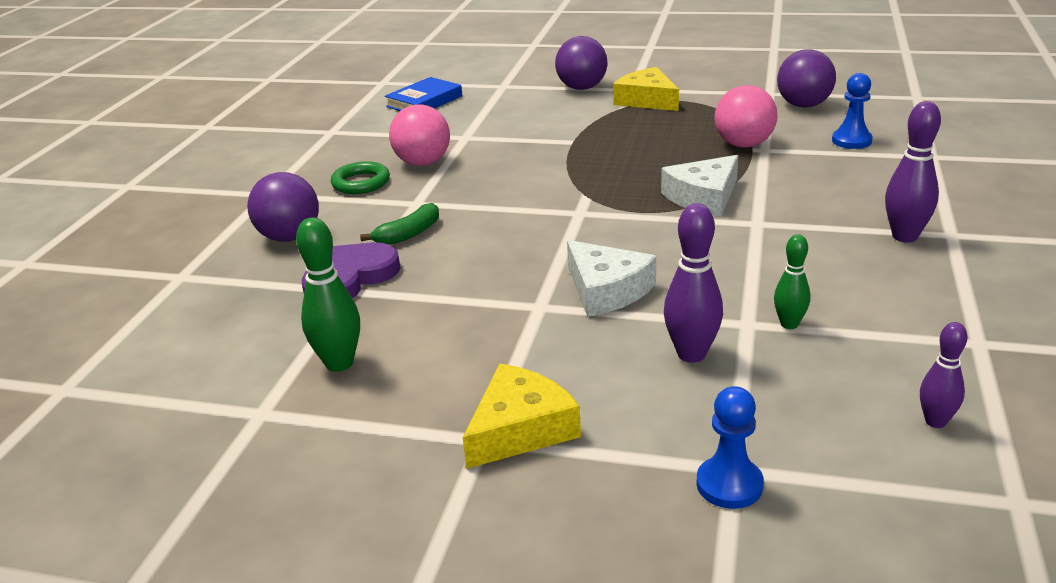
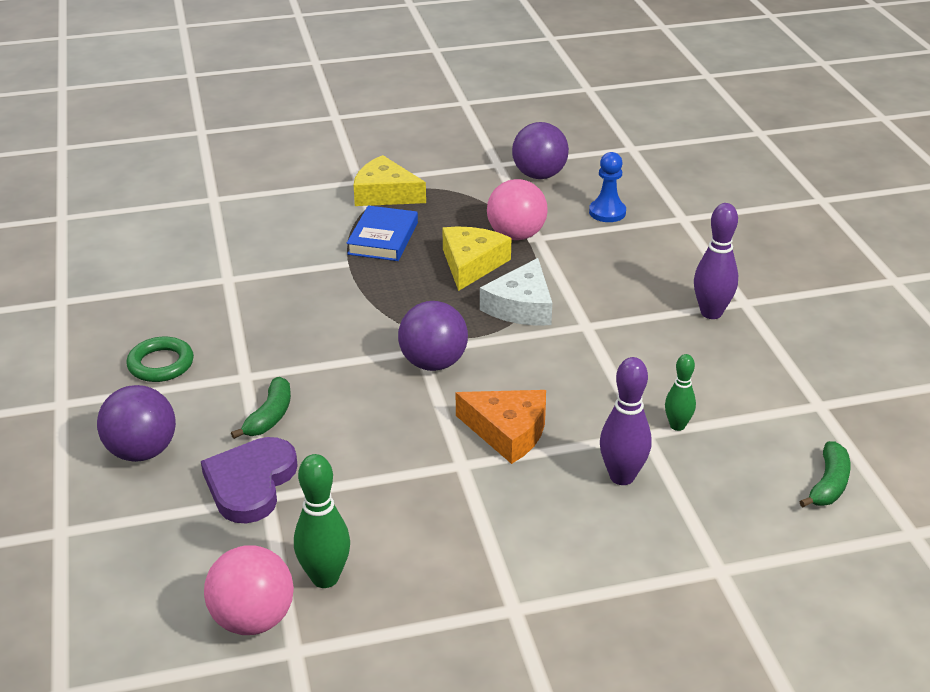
camera: 30 degrees left, 5 degrees up
blue book [385,77,462,111] -> blue book moved to [346,205,418,261]
pink ball [389,104,450,166] -> pink ball moved to [204,545,294,635]
yellow cheese [463,364,581,469] -> yellow cheese moved to [443,226,511,291]
purple ball [555,36,608,90] -> purple ball moved to [398,301,468,371]
white cheese [567,240,656,317] -> orange cheese [456,390,546,464]
blue pawn [696,386,764,509] -> none
purple bowling pin [920,322,967,428] -> green banana [799,441,851,507]

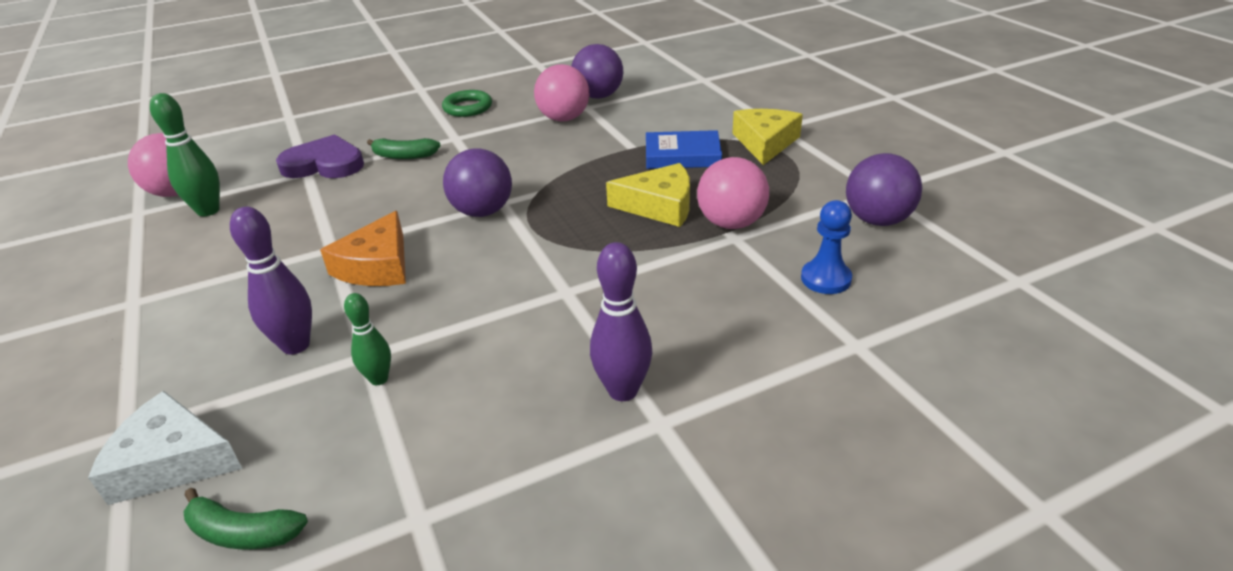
camera: 80 degrees right, 0 degrees up
purple ball [97,385,176,462] -> purple ball moved to [571,44,624,99]
white cheese [480,258,552,326] -> white cheese moved to [88,391,243,505]
none -> pink ball [534,64,589,122]

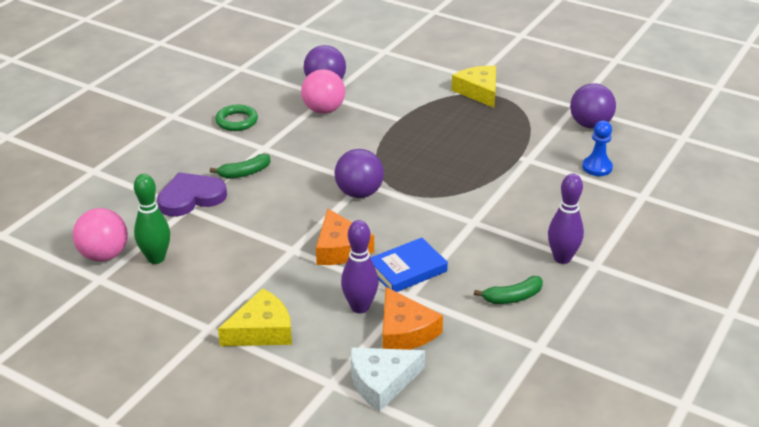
camera: 35 degrees left, 0 degrees up
green banana [183,488,308,550] -> green banana moved to [474,276,543,304]
green bowling pin [344,293,391,385] -> none
yellow cheese [606,163,690,227] -> yellow cheese moved to [218,288,292,346]
blue book [646,130,722,169] -> blue book moved to [370,238,448,292]
pink ball [697,157,769,229] -> none
none -> orange cheese [382,287,443,350]

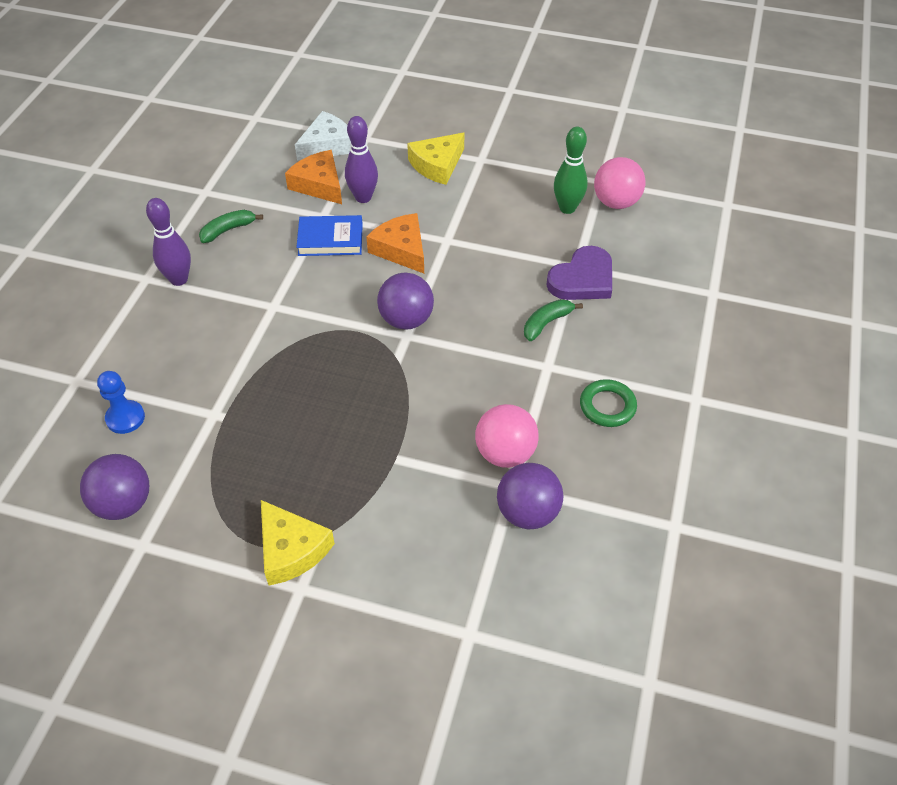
camera: 165 degrees right, 15 degrees up
blue book [370,238,448,292] -> blue book turned 45 degrees clockwise [296,215,363,256]

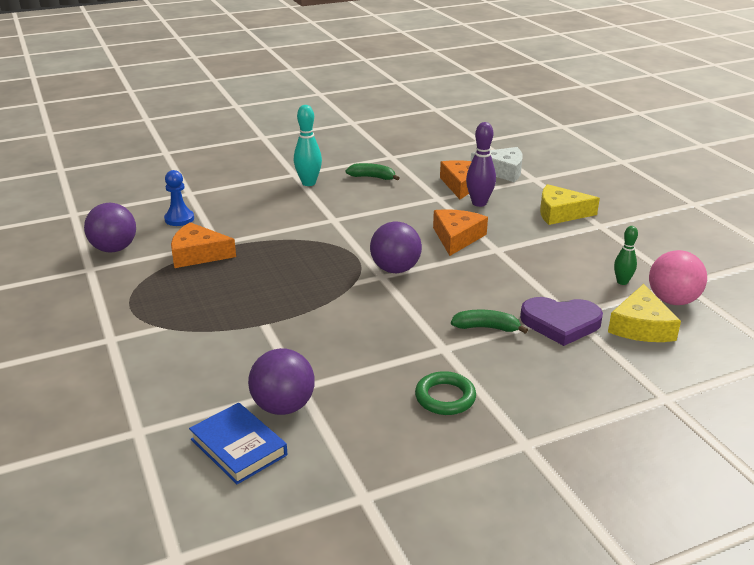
camera: 50 degrees right, 20 degrees down
purple bowling pin [146,198,191,286] -> turquoise bowling pin [294,105,322,186]
yellow cheese [261,500,335,586] -> yellow cheese moved to [608,284,681,342]
blue book [296,215,363,256] -> blue book moved to [189,403,287,484]
pink ball [475,404,539,468] -> none
green bowling pin [554,127,588,214] -> green bowling pin [614,226,638,285], size x0.63
none -> orange cheese [171,222,236,268]

